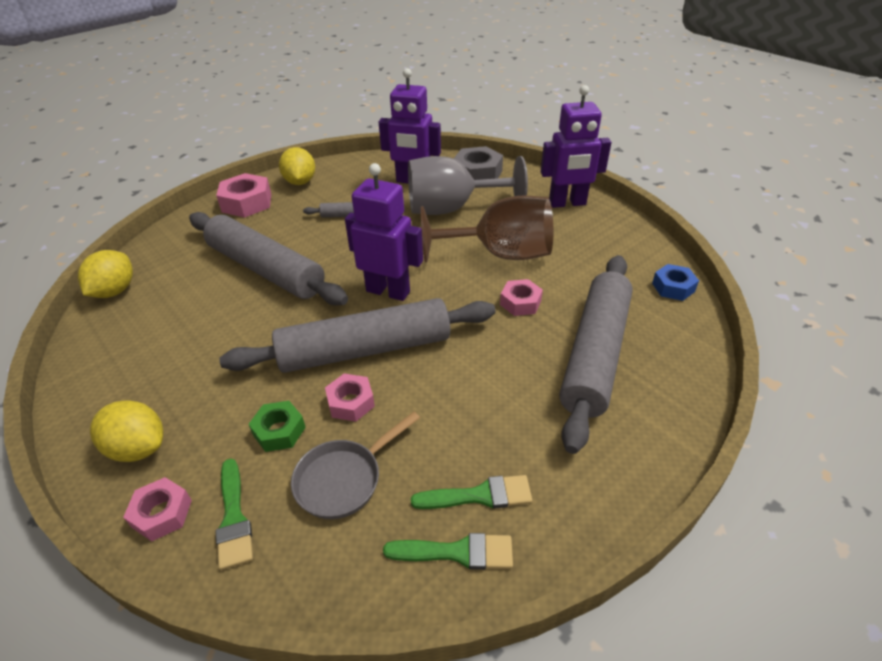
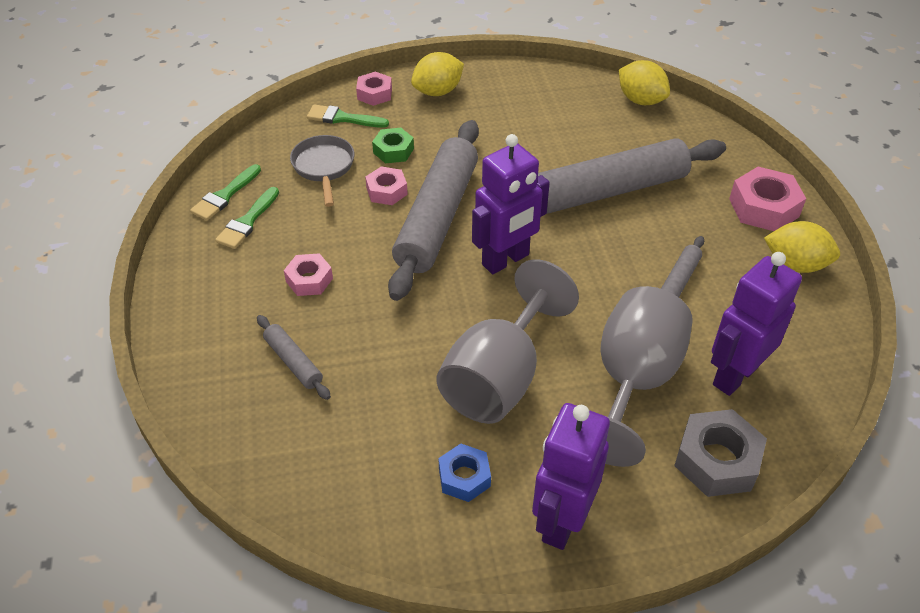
camera: 120 degrees right, 5 degrees up
brown goblet [421,195,553,263] -> grey goblet [436,259,579,424]
pink nut [500,279,543,316] -> pink nut moved to [284,253,333,296]
grey rolling pin [559,255,633,454] -> grey rolling pin [257,315,331,400], size x0.44
blue nut [652,264,699,301] -> blue nut moved to [439,443,491,502]

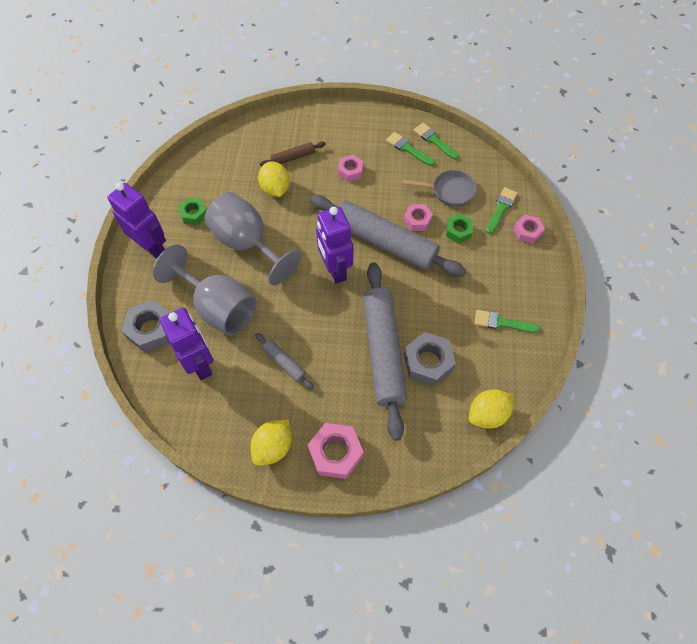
camera: 105 degrees right, 15 degrees up
grey rolling pin [257,315,331,400] -> brown rolling pin [260,142,326,166]
yellow lemon [411,52,464,96] -> yellow lemon moved to [258,161,290,197]
blue nut [439,443,491,502] -> green nut [178,198,206,225]
none -> grey nut [404,332,456,386]
none -> green brush [474,310,540,333]

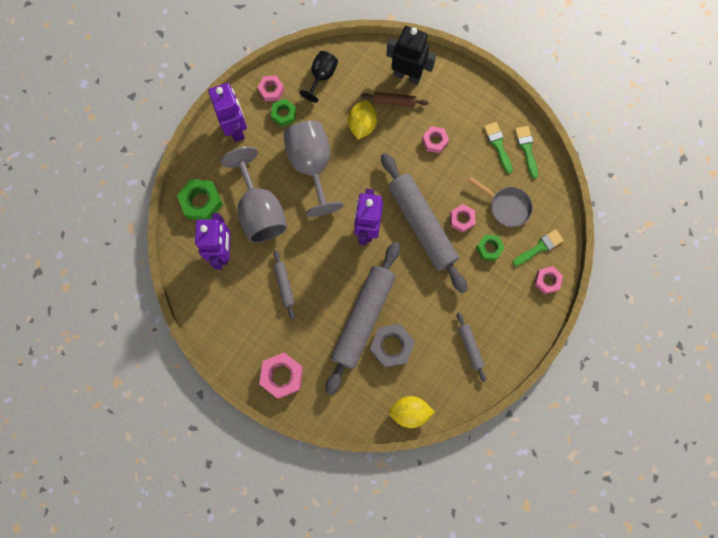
camera: 30 degrees right, 15 degrees up
grey nut [121,300,170,353] -> green nut [177,179,223,220]
yellow lemon [250,419,292,466] -> none
green brush [474,310,540,333] -> grey rolling pin [457,313,486,382]
none -> pink nut [257,76,284,101]
none -> black goblet [300,51,338,103]
none -> black robot [386,26,436,84]

